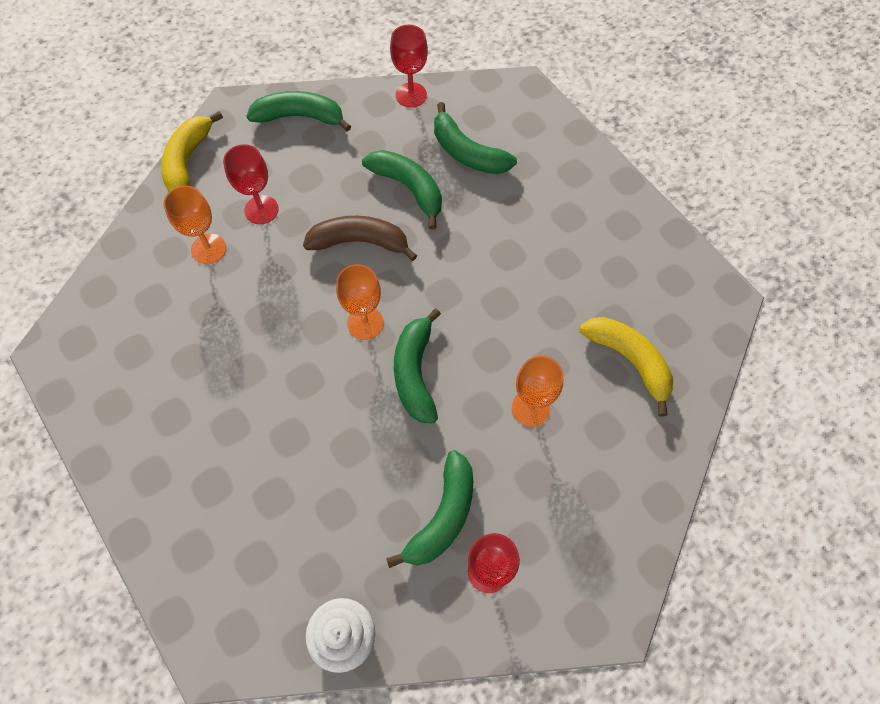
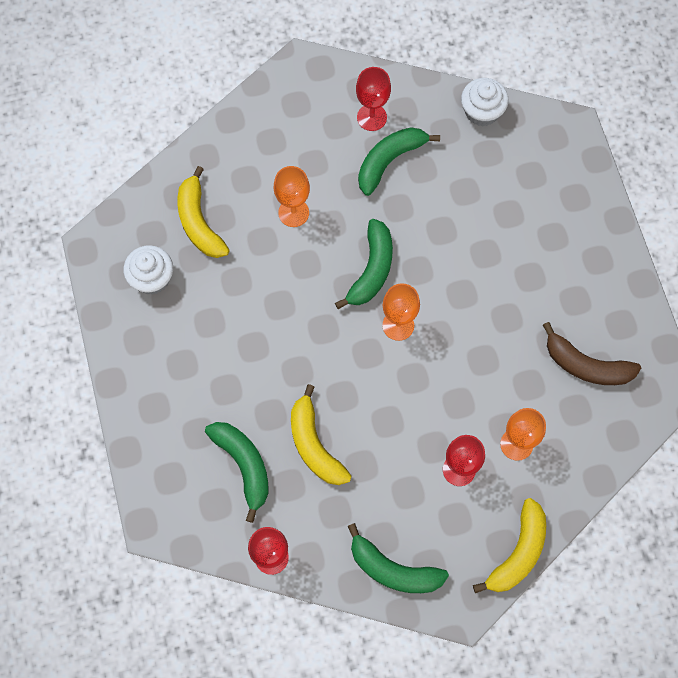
camera: 160 degrees left, 5 degrees up
brown banana [303,216,417,261] -> brown banana moved to [543,322,641,385]
green banana [362,150,442,230] -> yellow banana [291,384,351,485]
none -> white cupcake [123,245,173,294]

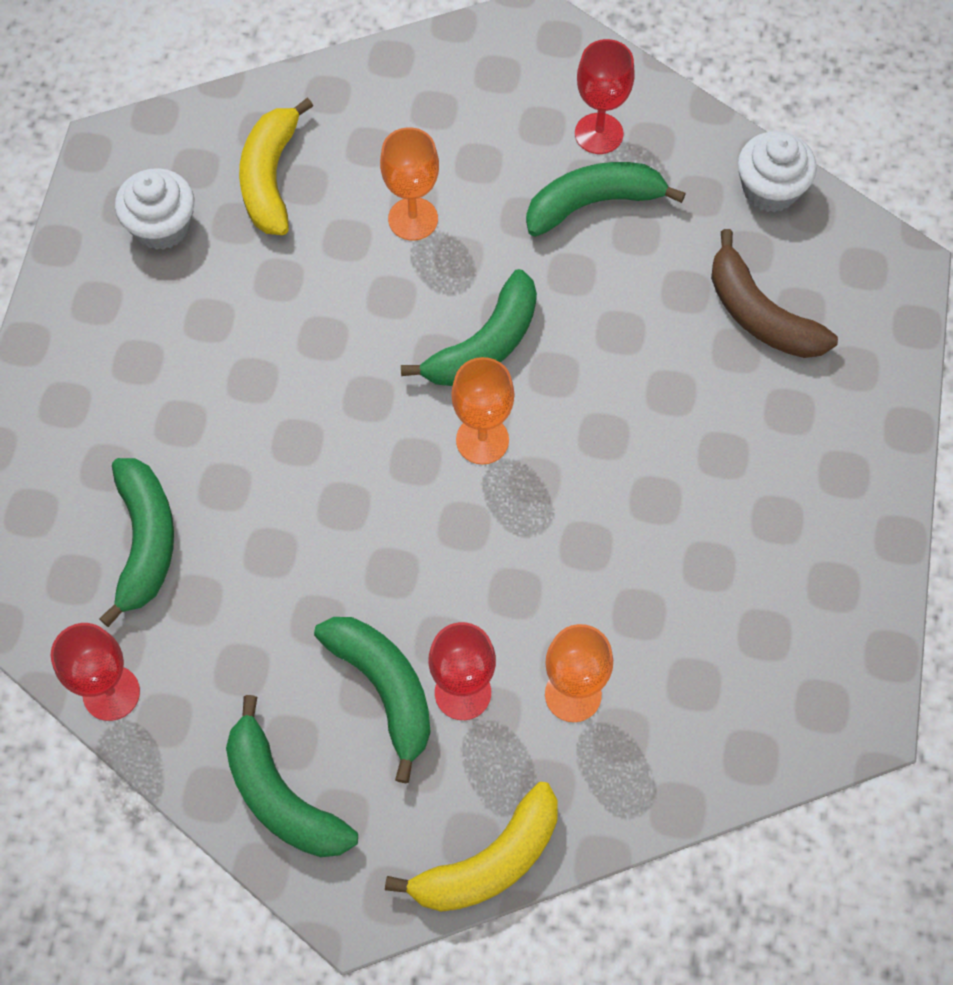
camera: 25 degrees right, 5 degrees down
yellow banana [291,384,351,485] -> none
brown banana [543,322,641,385] -> brown banana moved to [711,229,838,358]
none -> green banana [314,617,431,783]

